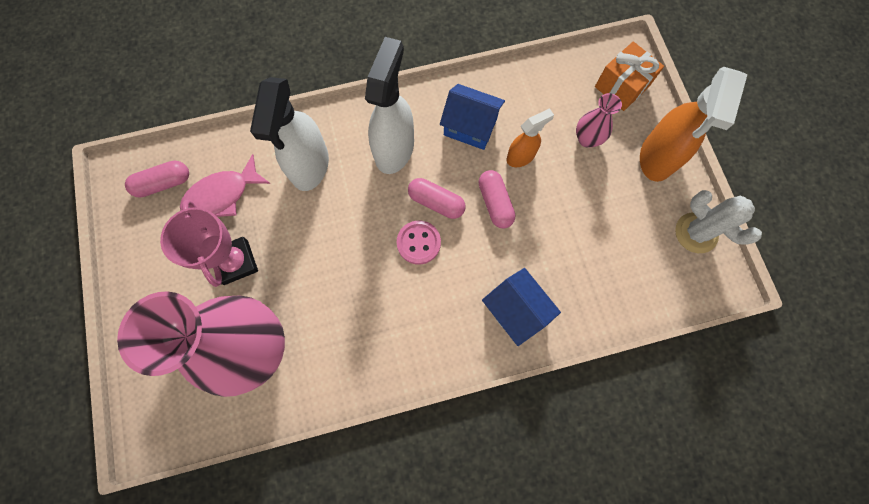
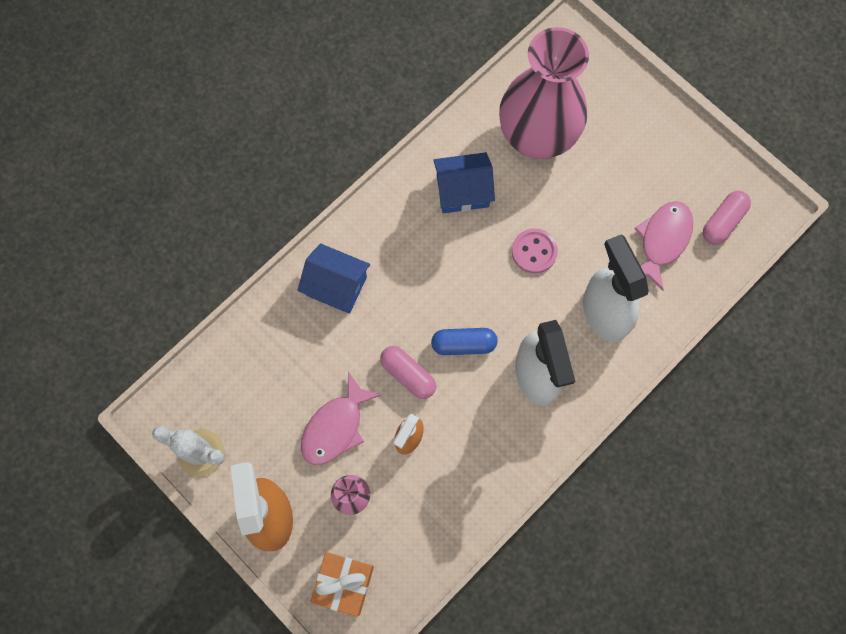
camera: 150 degrees right, 0 degrees up
pink trophy [160,200,258,287] -> none
pink button [397,220,441,265] -> pink button moved to [512,228,558,273]
pink capsule [408,178,465,219] -> blue capsule [431,328,498,355]
blue house [440,84,505,150] -> blue house moved to [433,152,495,213]
none -> pink fish [301,373,382,465]

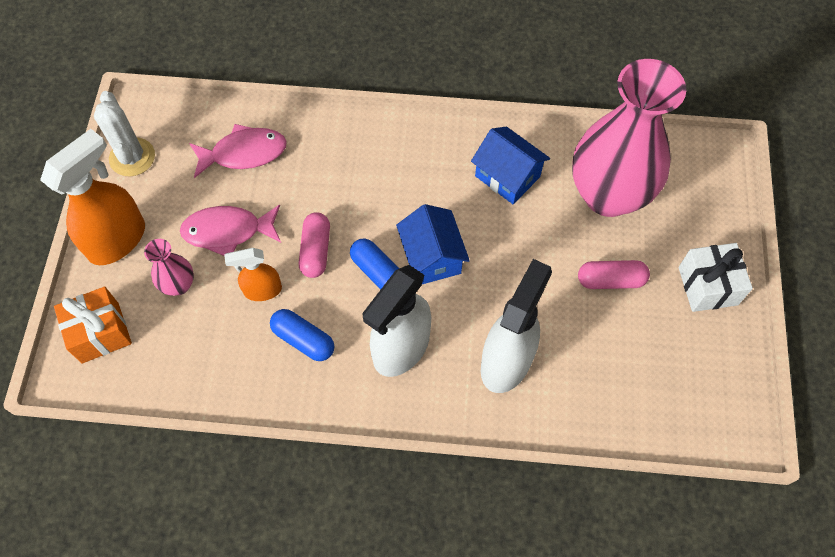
camera: 50 degrees right, 10 degrees down
blue house [297,243,370,314] -> blue house moved to [396,204,470,284]
pink button [512,228,558,273] -> none
pink fish [634,201,693,290] -> pink fish moved to [189,124,287,178]
pink capsule [703,191,751,245] -> pink capsule moved to [578,260,650,289]
none -> blue capsule [270,309,334,361]
none -> white gift [679,243,753,312]

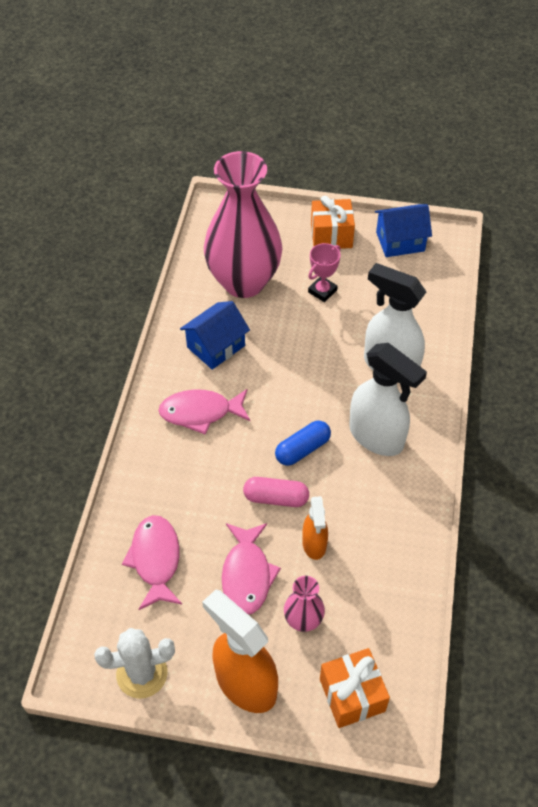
camera: 85 degrees left, 10 degrees down
blue capsule [270,309,334,361] -> none
blue house [396,204,470,284] -> blue house moved to [375,204,432,257]
pink capsule [578,260,650,289] -> pink trophy [308,243,341,302]
white gift [679,243,753,312] -> orange gift [311,196,355,249]
none -> pink fish [158,389,250,435]

